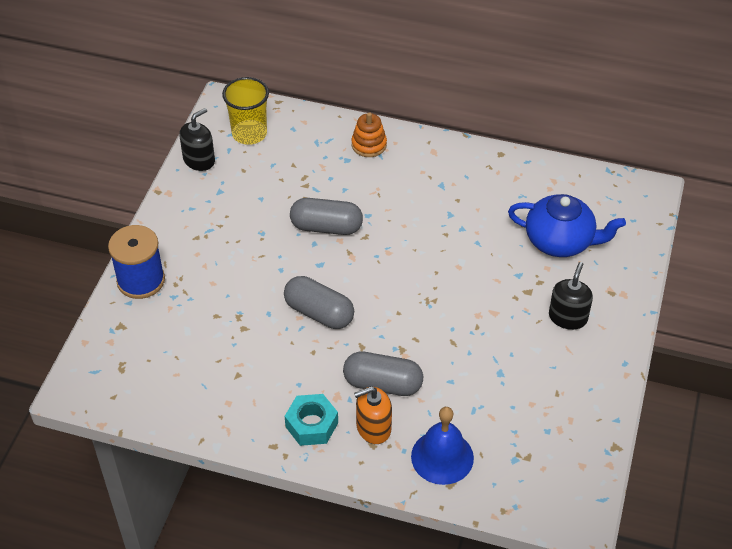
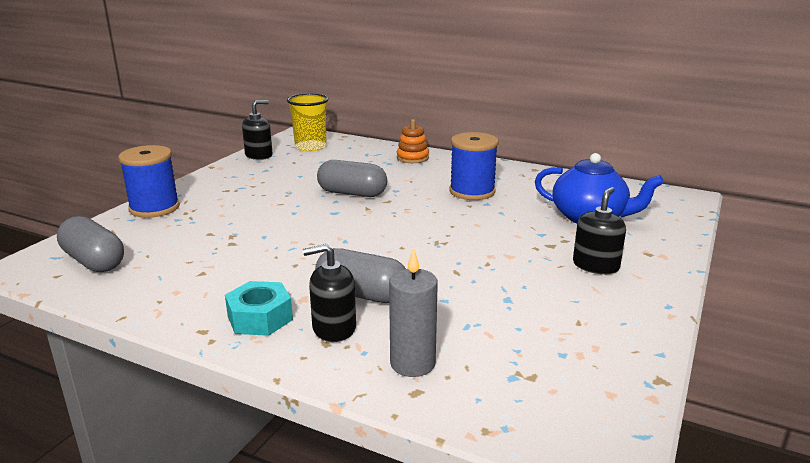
camera: 10 degrees right, 25 degrees down
grey capsule [284,276,354,329] -> grey capsule moved to [57,216,124,272]
orange soap dispenser [354,386,392,444] -> black soap dispenser [303,244,356,342]
blue bell [411,407,474,485] -> grey candle [389,248,438,377]
none -> blue spool [449,132,498,200]

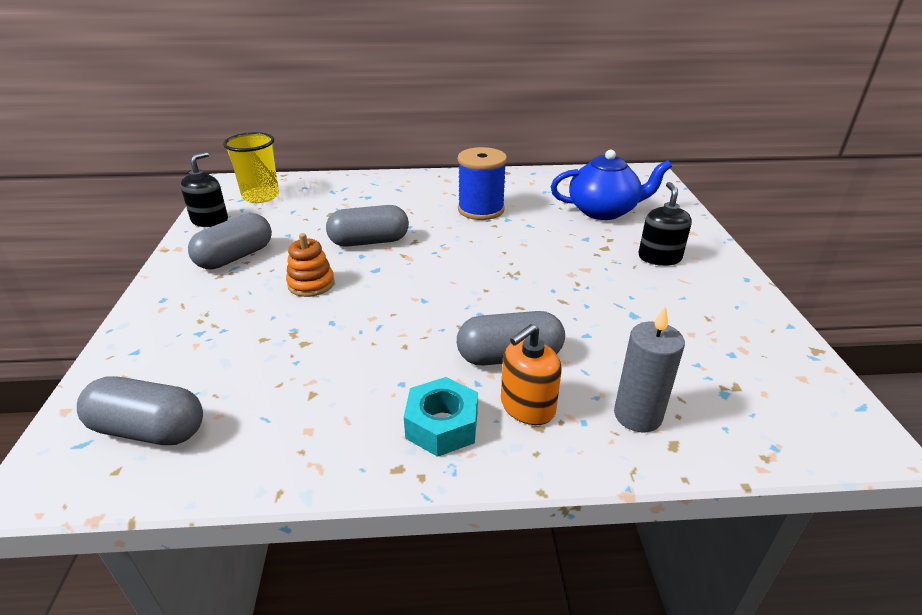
camera: 30 degrees left, 10 degrees up
blue spool [118,145,180,218] -> none
black soap dispenser [303,244,356,342] -> orange soap dispenser [501,324,562,425]
orange stacking toy [397,119,429,163] -> orange stacking toy moved to [286,233,335,297]
none -> grey capsule [188,213,272,269]

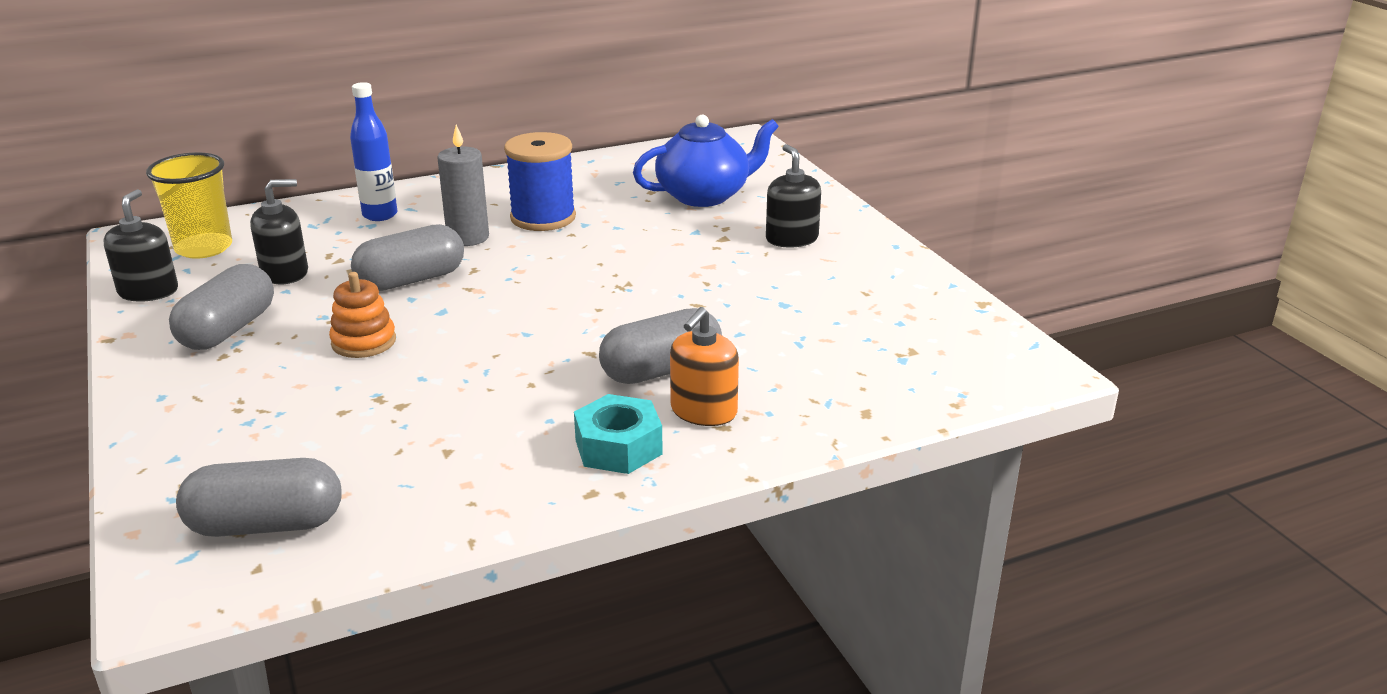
camera: 20 degrees left, 5 degrees down
grey candle [614,306,685,432] -> grey candle moved to [437,125,489,246]
none -> black soap dispenser [250,179,308,284]
none -> blue bottle [350,82,397,221]

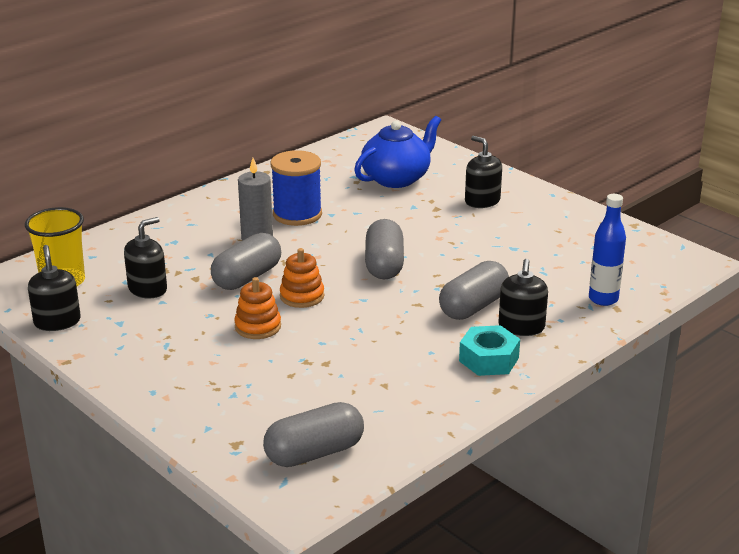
camera: 20 degrees left, 0 degrees up
grey capsule [169,264,274,350] -> grey capsule moved to [365,219,404,280]
blue bottle [350,82,397,221] -> blue bottle moved to [589,194,626,306]
orange soap dispenser [670,307,739,426] -> black soap dispenser [498,259,548,336]
none -> orange stacking toy [280,248,324,308]

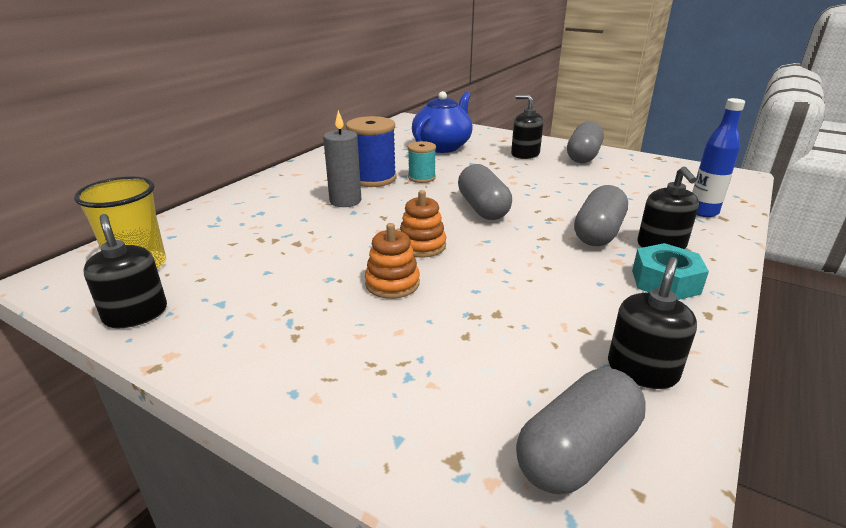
camera: 15 degrees left, 0 degrees up
black soap dispenser [124,217,167,299] -> black soap dispenser moved to [608,257,697,389]
grey capsule [211,233,281,290] -> grey capsule moved to [567,121,604,163]
none -> turquoise spool [408,141,436,183]

